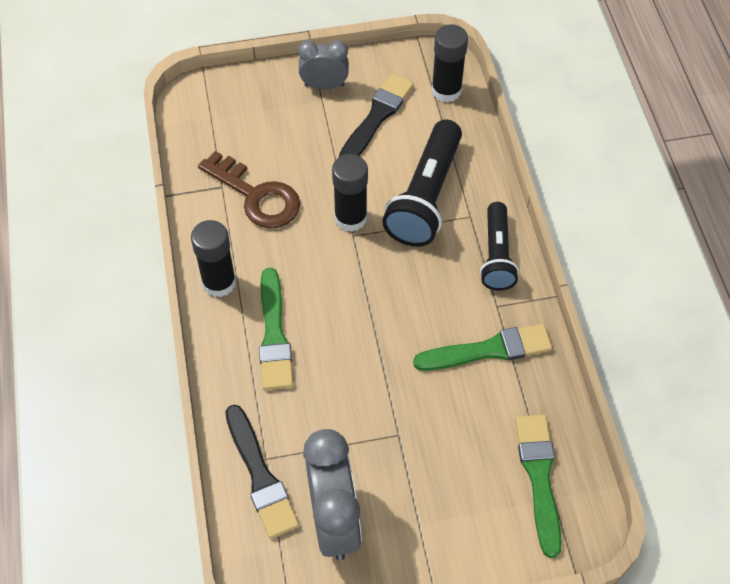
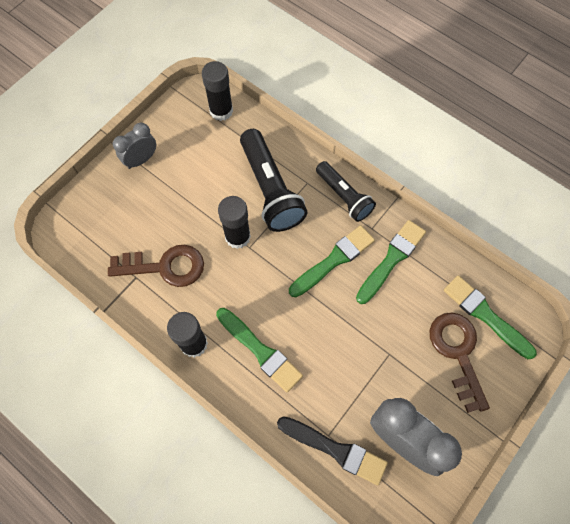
camera: 40 degrees left, 10 degrees up
black brush [339,74,414,157] -> none
none -> green brush [289,225,375,297]
none -> brown key [430,313,490,413]

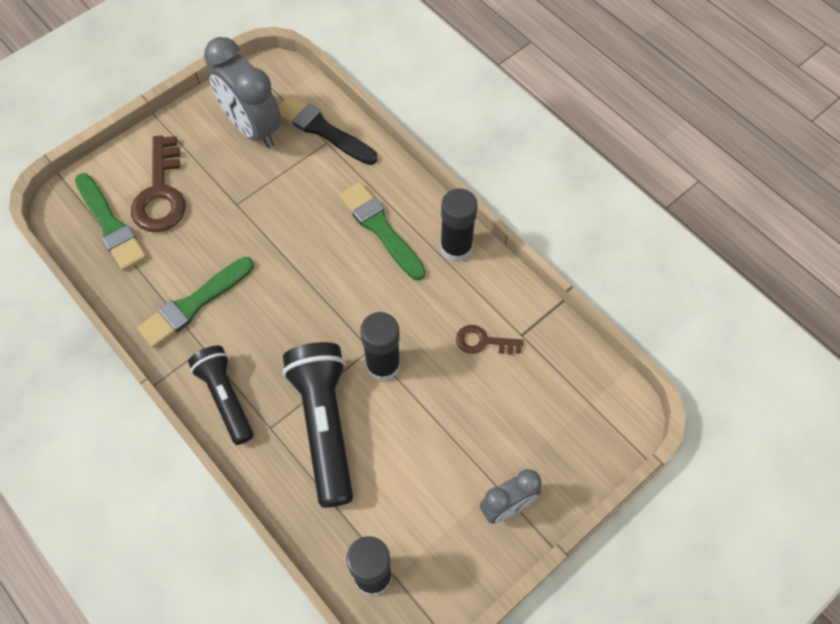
camera: 170 degrees left, 5 degrees down
brown key [108,245,204,287] -> brown key [456,325,524,354], size x0.54
green brush [289,225,375,297] -> none

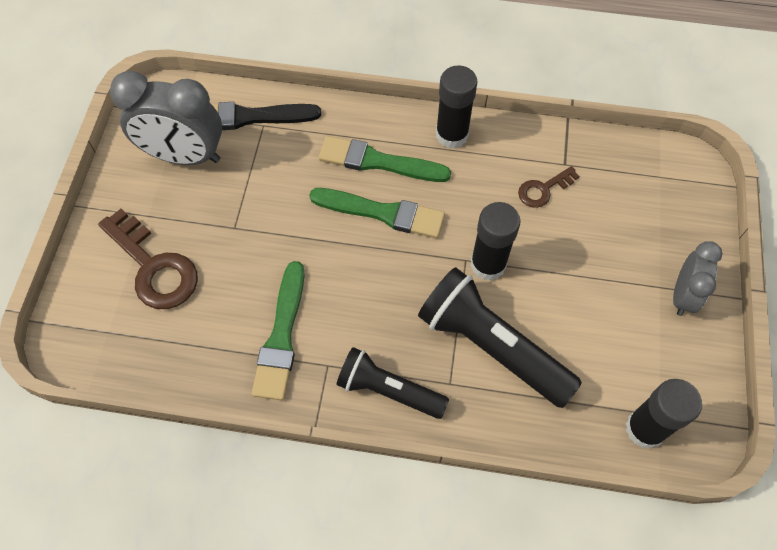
camera: 40 degrees left, 0 degrees up
green brush [75,173,147,271] -> green brush moved to [309,188,445,238]

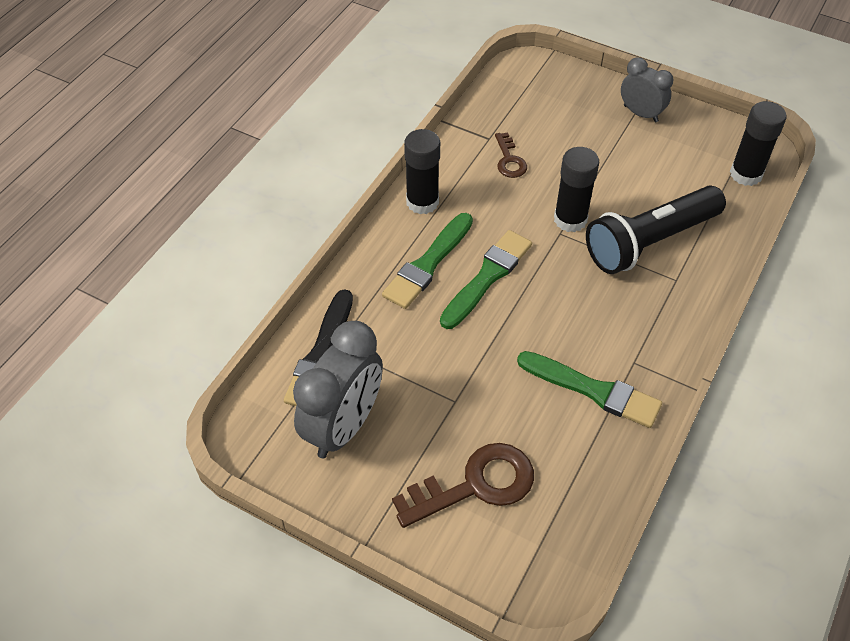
camera: 70 degrees left, 10 degrees down
black flashlight [337,347,449,419] -> none

